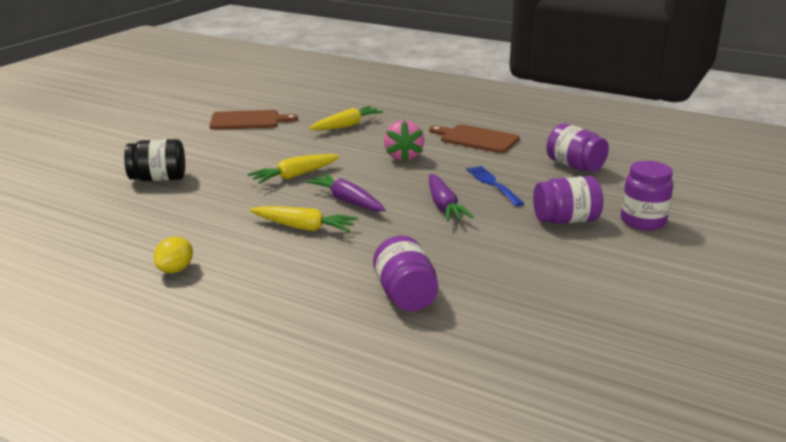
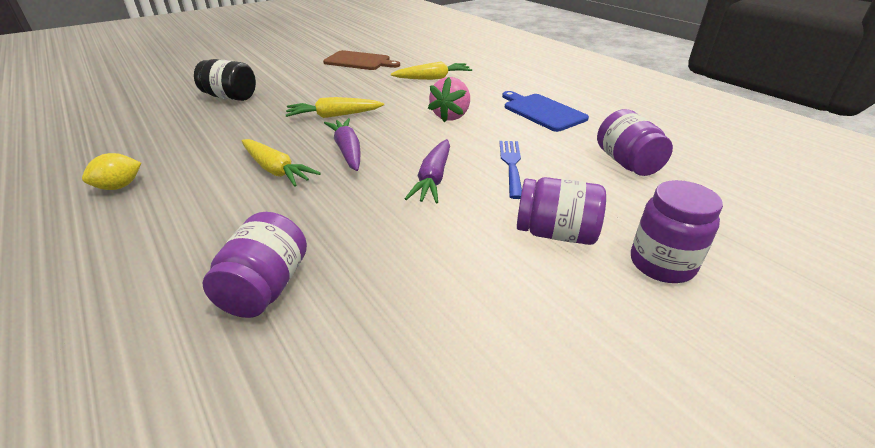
camera: 25 degrees right, 10 degrees up
brown cutting board [429,124,520,153] -> blue cutting board [502,91,589,132]

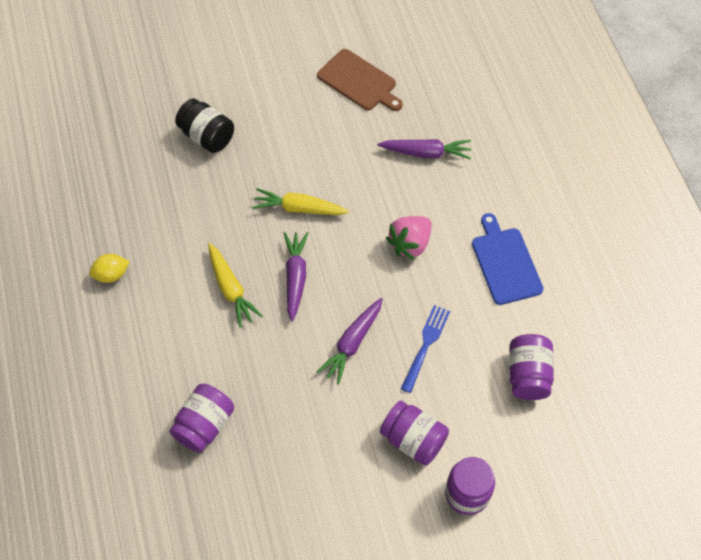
camera: 20 degrees right, 25 degrees up
yellow carrot [391,61,472,80] -> purple carrot [378,139,471,160]

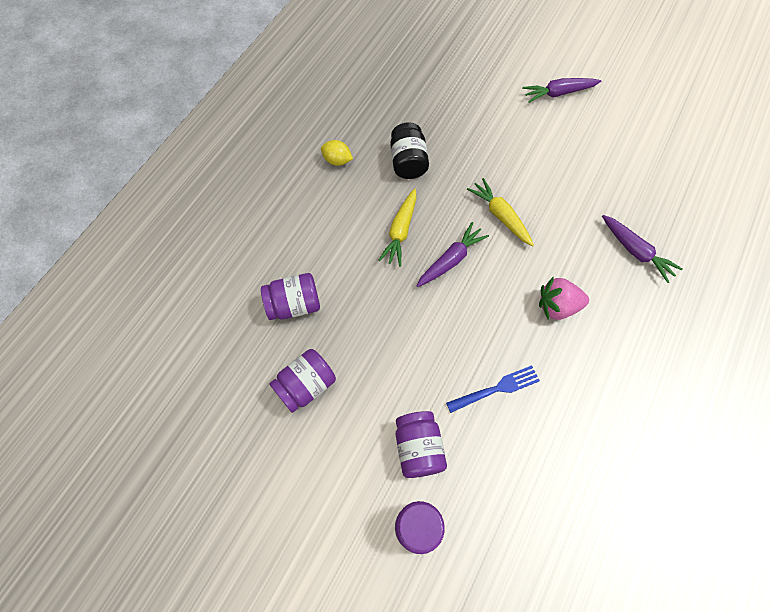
camera: 45 degrees right, 5 degrees up
black jar [175,99,234,153] -> black jar moved to [390,122,429,179]
purple carrot [316,298,383,385] -> purple carrot moved to [522,78,601,103]
brown cutting board [317,49,403,111] -> none
blue cutting board [472,213,543,305] -> none
purple jar [509,334,554,400] -> purple jar moved to [269,349,336,413]

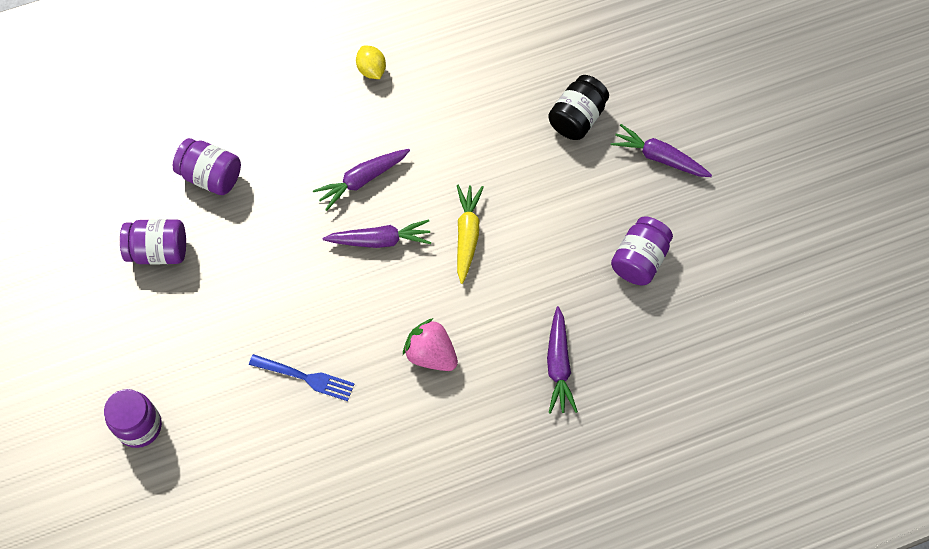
camera: 40 degrees right, 0 degrees up
yellow carrot [378,188,417,267] -> purple carrot [313,149,410,211]
black jar [390,122,429,179] -> black jar moved to [548,75,609,140]
purple jar [396,411,447,478] -> purple jar moved to [611,217,673,285]

